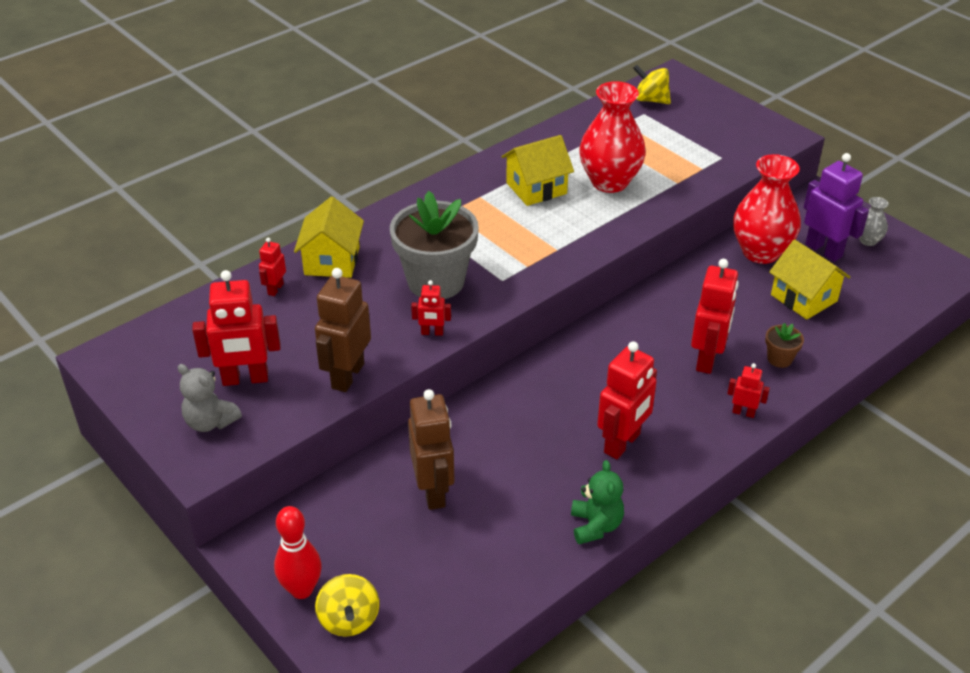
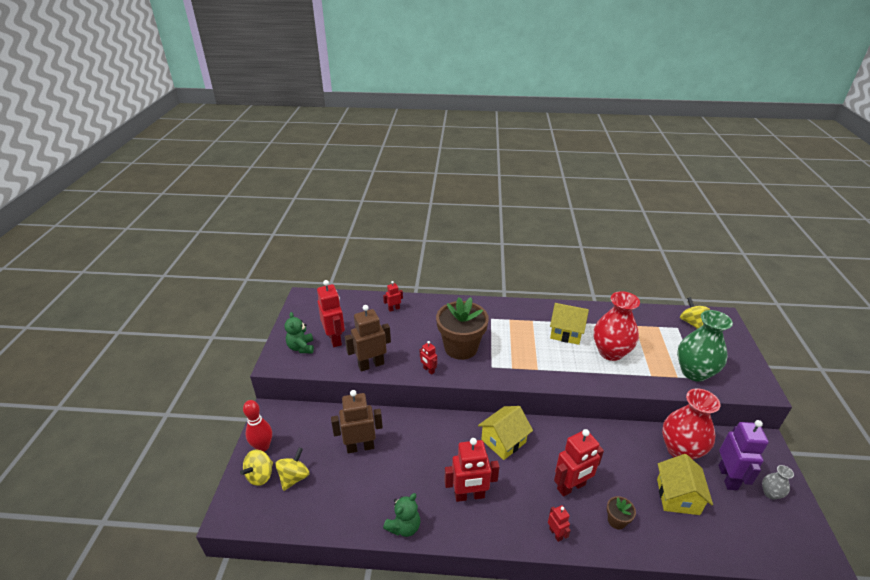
camera: 45 degrees right, 5 degrees down
grey teddy bear [178,364,242,432] -> green teddy bear [285,312,314,353]
red robot [192,270,280,386] -> red robot turned 150 degrees counterclockwise [317,280,345,347]
yellow house [294,197,364,278] -> yellow house moved to [478,406,533,460]
grey flower pot [390,191,479,299] -> brown flower pot [436,297,489,360]
brown robot [408,389,455,510] -> brown robot turned 135 degrees counterclockwise [331,390,383,453]
none -> yellow spinning top [275,448,309,491]
none -> green vase [677,310,733,382]

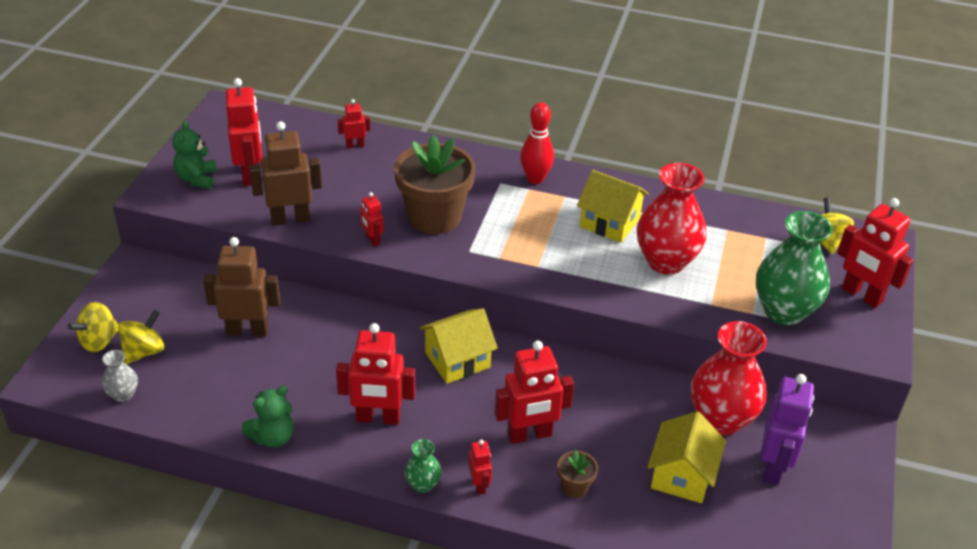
camera: 10 degrees right, 5 degrees up
red bowling pin [243,400,272,451] -> red bowling pin moved to [520,102,554,184]
grey vase [762,465,794,500] -> grey vase moved to [102,350,138,402]
none -> green vase [405,439,441,493]
none -> red robot [837,198,913,308]

